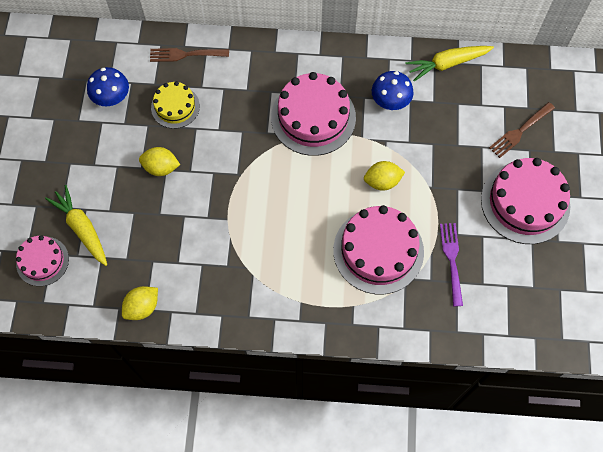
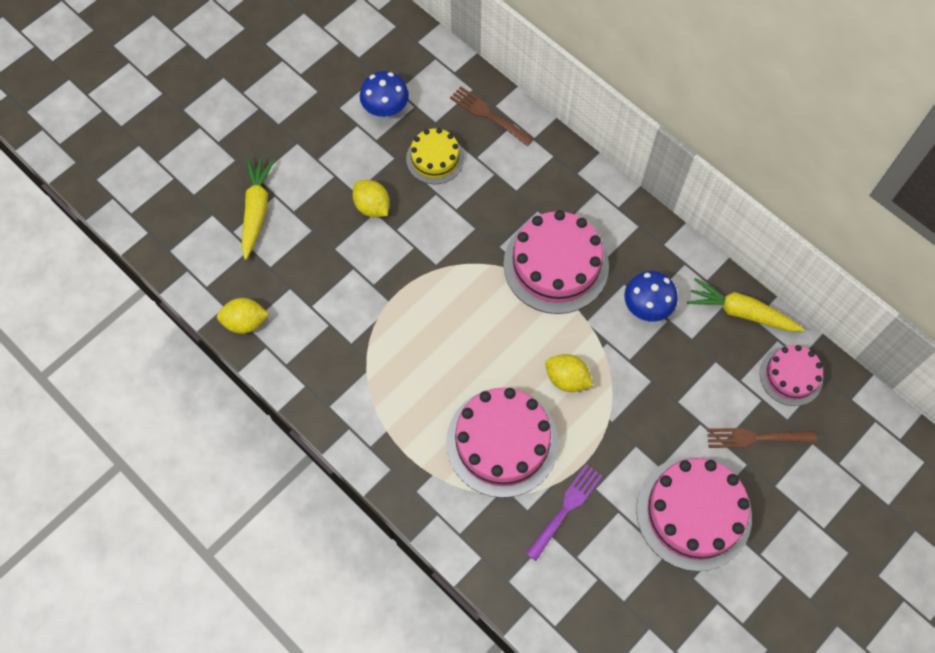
camera: 40 degrees right, 0 degrees up
pink cake [16,235,69,286] -> pink cake moved to [760,345,823,406]

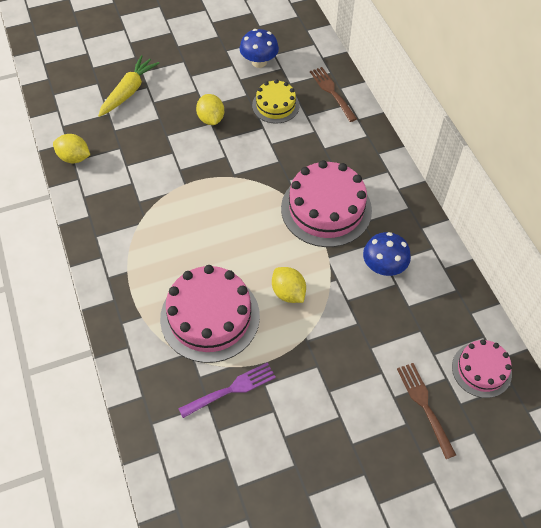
camera: 25 degrees right, 10 degrees down
pink cake [636,457,752,571] -> none
yellow carrot [687,278,805,331] -> none
brown fork [707,428,817,448] -> brown fork turned 45 degrees clockwise [397,363,456,459]

